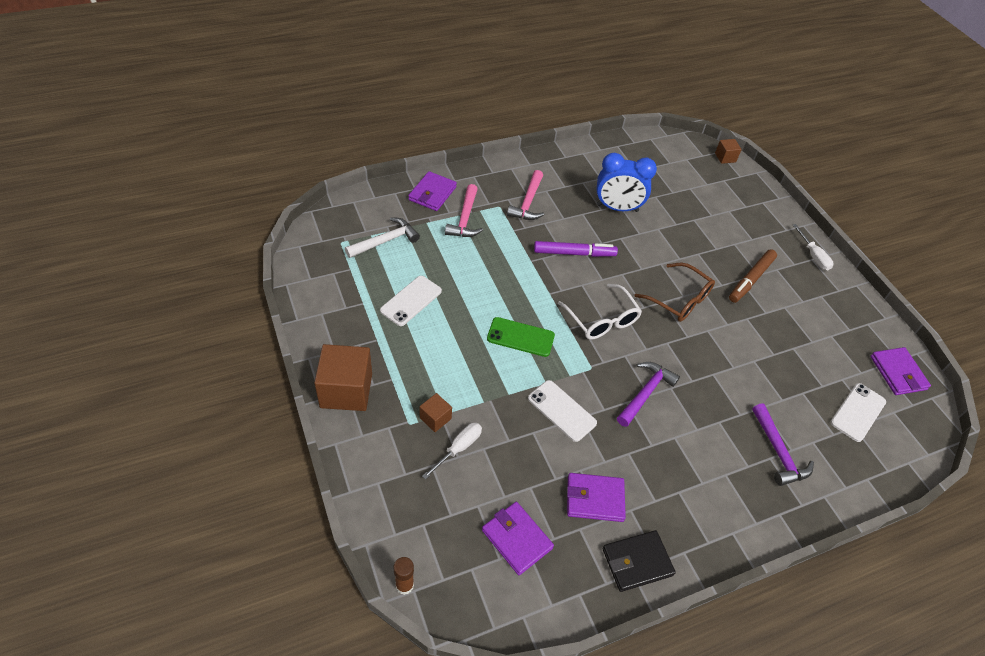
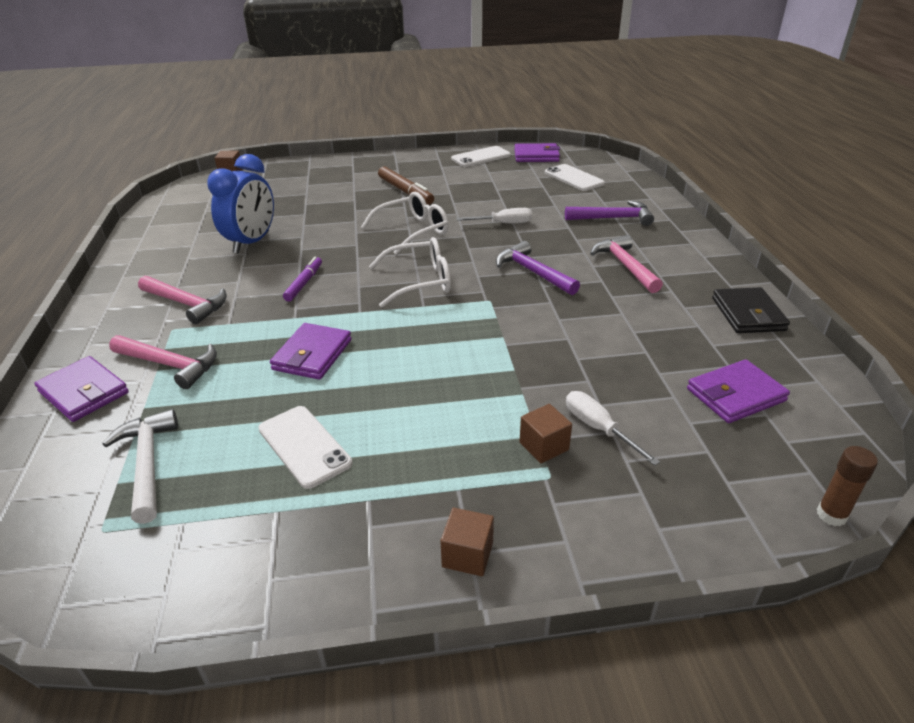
camera: 70 degrees left, 15 degrees down
brown cube [314,344,372,411] -> brown cube [440,508,494,576], size x0.49
green phone [487,317,555,357] -> none
white phone [528,380,597,442] -> white phone moved to [451,146,511,167]
purple marker [534,241,618,257] -> purple marker [283,257,322,301], size x0.66
purple wallet [567,473,626,522] -> purple wallet moved to [270,323,352,380]
brown glasses [635,263,715,322] -> white glasses [361,192,449,255]
white screwdriver [793,224,833,270] -> white screwdriver moved to [456,208,532,223]
none -> pink hammer [590,235,663,293]

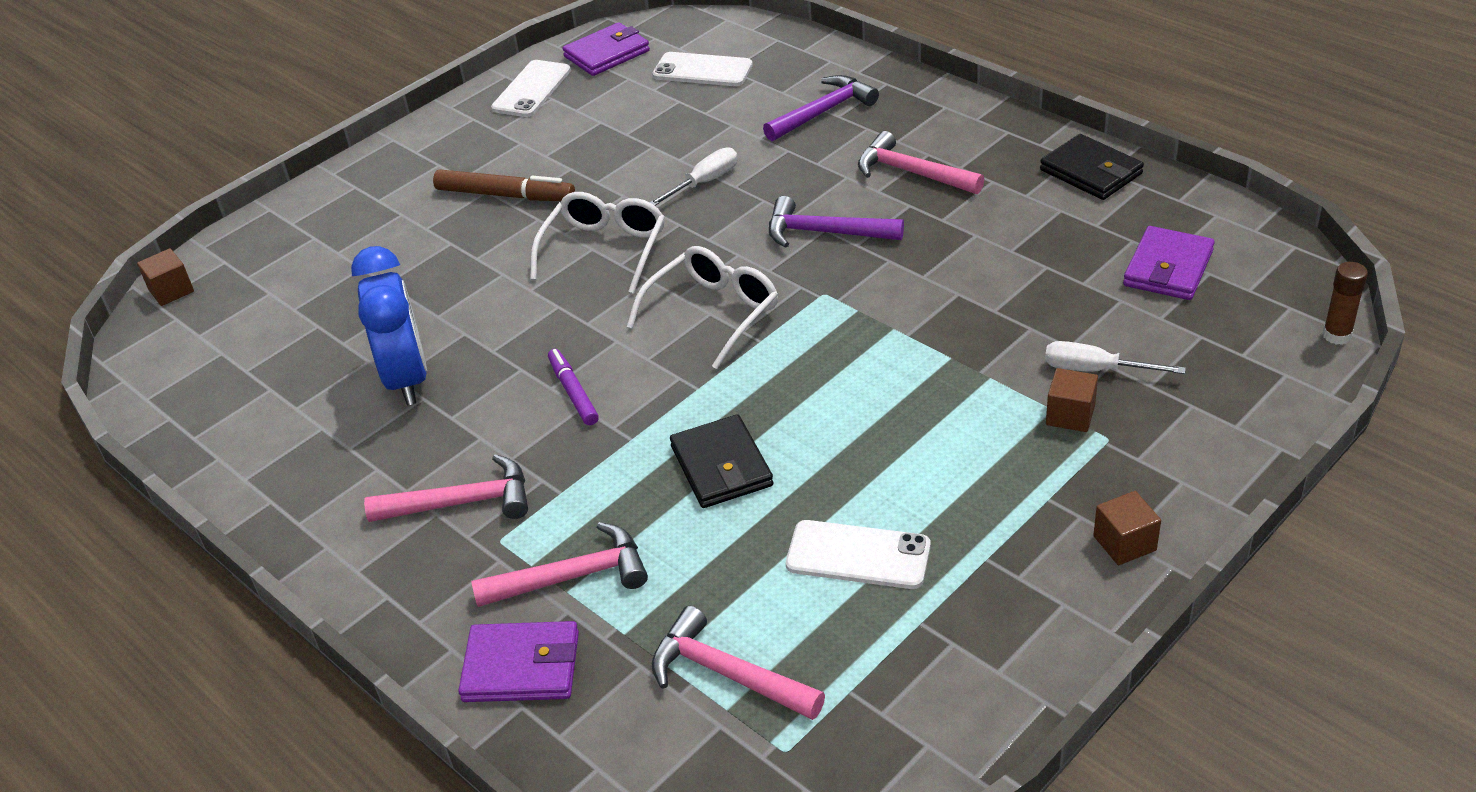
camera: 35 degrees left, 5 degrees up
white hammer [103,409,178,524] -> pink hammer [652,606,825,720]
purple wallet [270,323,352,380] -> black wallet [670,414,773,508]

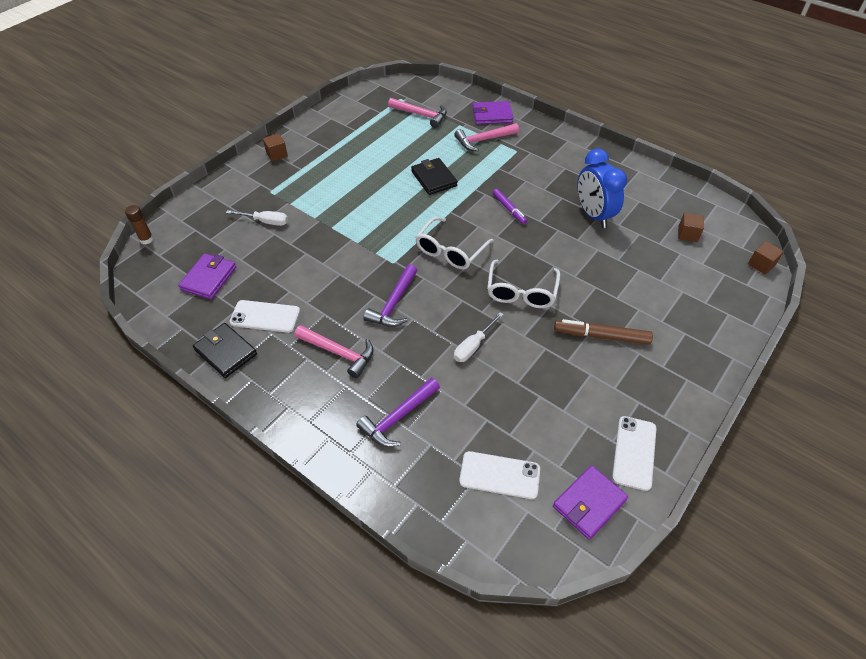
camera: 170 degrees right, 10 degrees up
pink hammer [364,454,528,522] -> none
purple hammer [769,196,904,248] -> purple hammer turned 105 degrees clockwise [364,264,417,327]
white phone [786,520,931,589] -> white phone moved to [229,300,300,333]
brown cube [1046,368,1098,432] -> brown cube moved to [678,212,704,242]

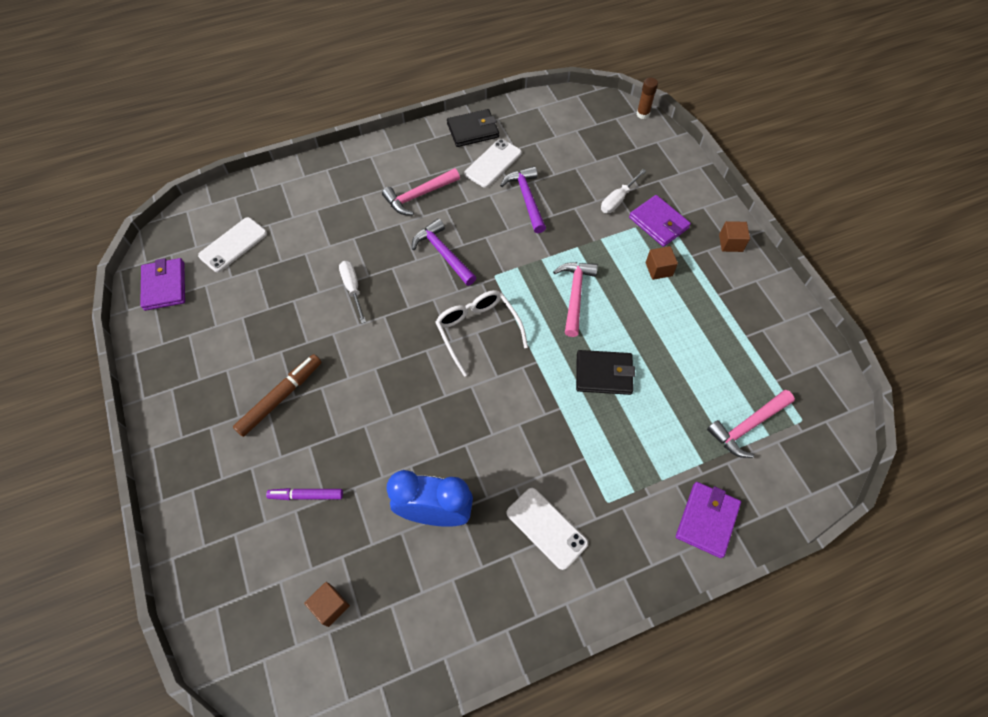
camera: 120 degrees right, 10 degrees up
purple wallet [178,253,236,299] -> purple wallet moved to [629,195,691,247]
purple hammer [356,378,440,447] -> purple hammer moved to [500,166,546,233]
pink hammer [454,123,519,151] -> pink hammer moved to [553,262,598,337]
white glasses [487,260,561,308] -> none
purple marker [492,189,527,225] -> purple marker moved to [266,488,343,500]
white phone [612,416,657,491] -> white phone moved to [507,488,588,570]
brown cube [748,241,784,275] -> brown cube moved to [646,246,678,280]

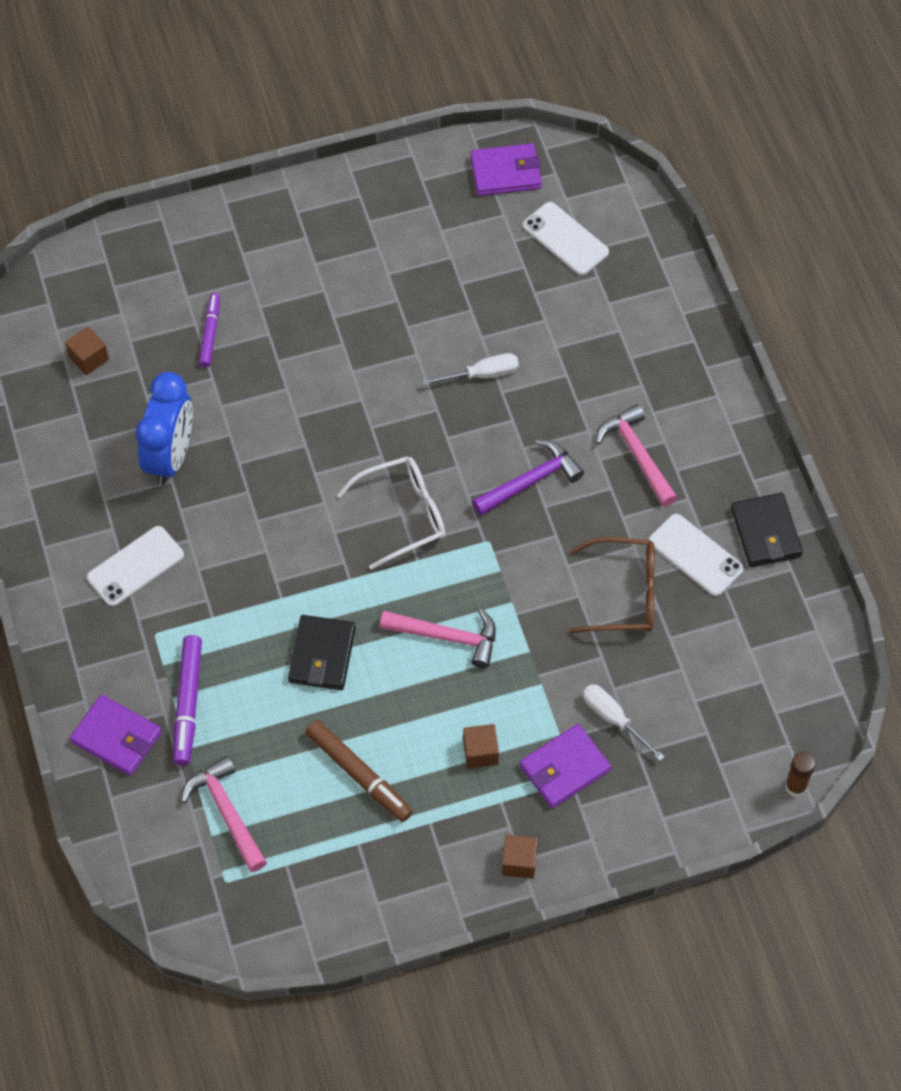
camera: 95 degrees right, 0 degrees up
brown marker [233,354,321,437] -> brown marker moved to [305,720,413,822]
purple hammer [500,166,546,233] -> brown glasses [569,537,655,633]
none -> purple marker [173,635,202,765]

